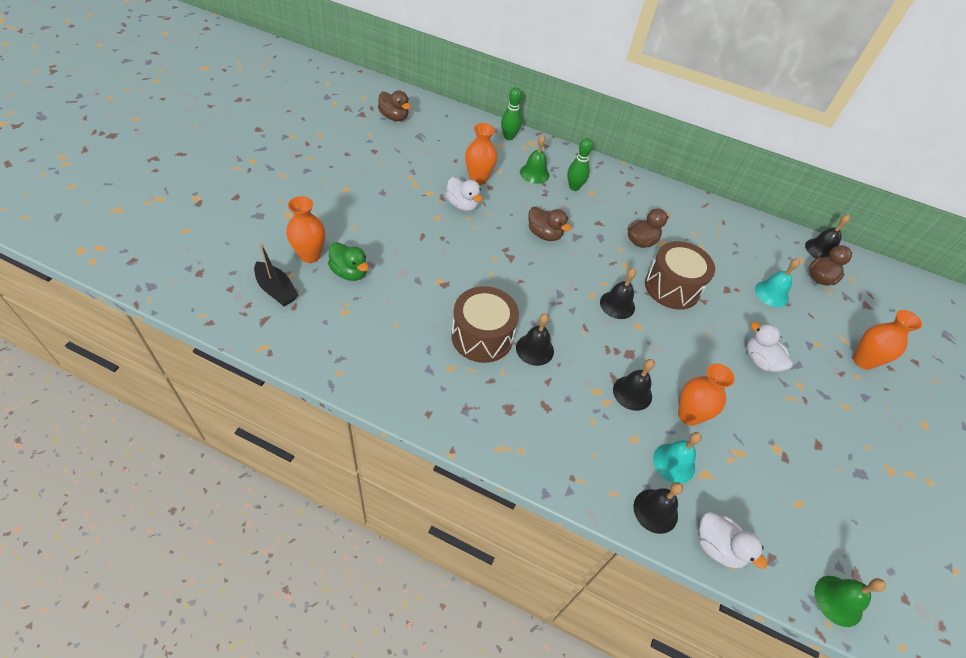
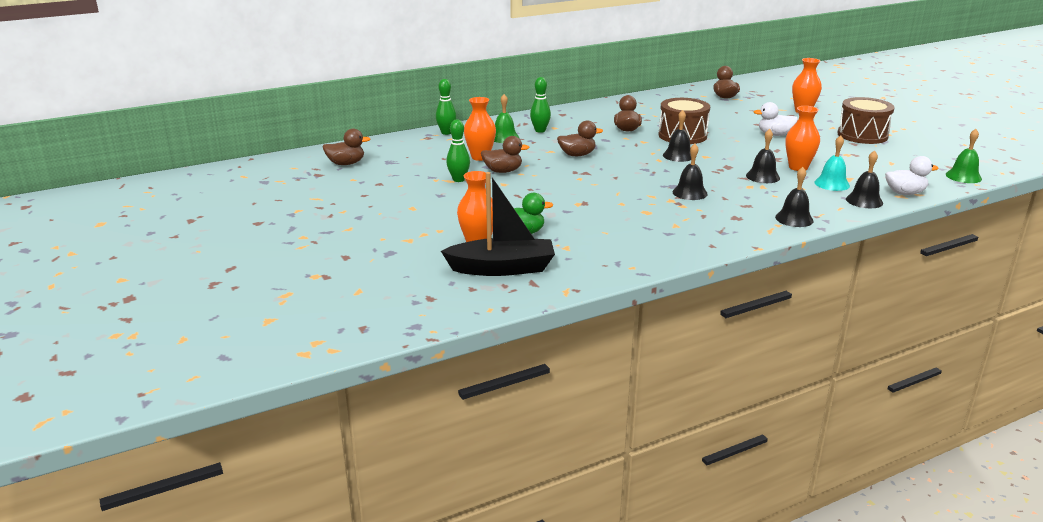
camera: 45 degrees left, 25 degrees down
black boat [254,244,298,306] -> black boat [441,172,555,276], size x1.62
white duck [446,177,482,212] -> brown duck [481,136,530,173]
brown drum [451,286,519,363] -> brown drum moved to [837,97,895,144]
turquoise bell [755,258,800,307] -> none
black bell [805,214,850,258] -> black bell moved to [775,167,814,227]
none -> green bowling pin [446,119,470,182]

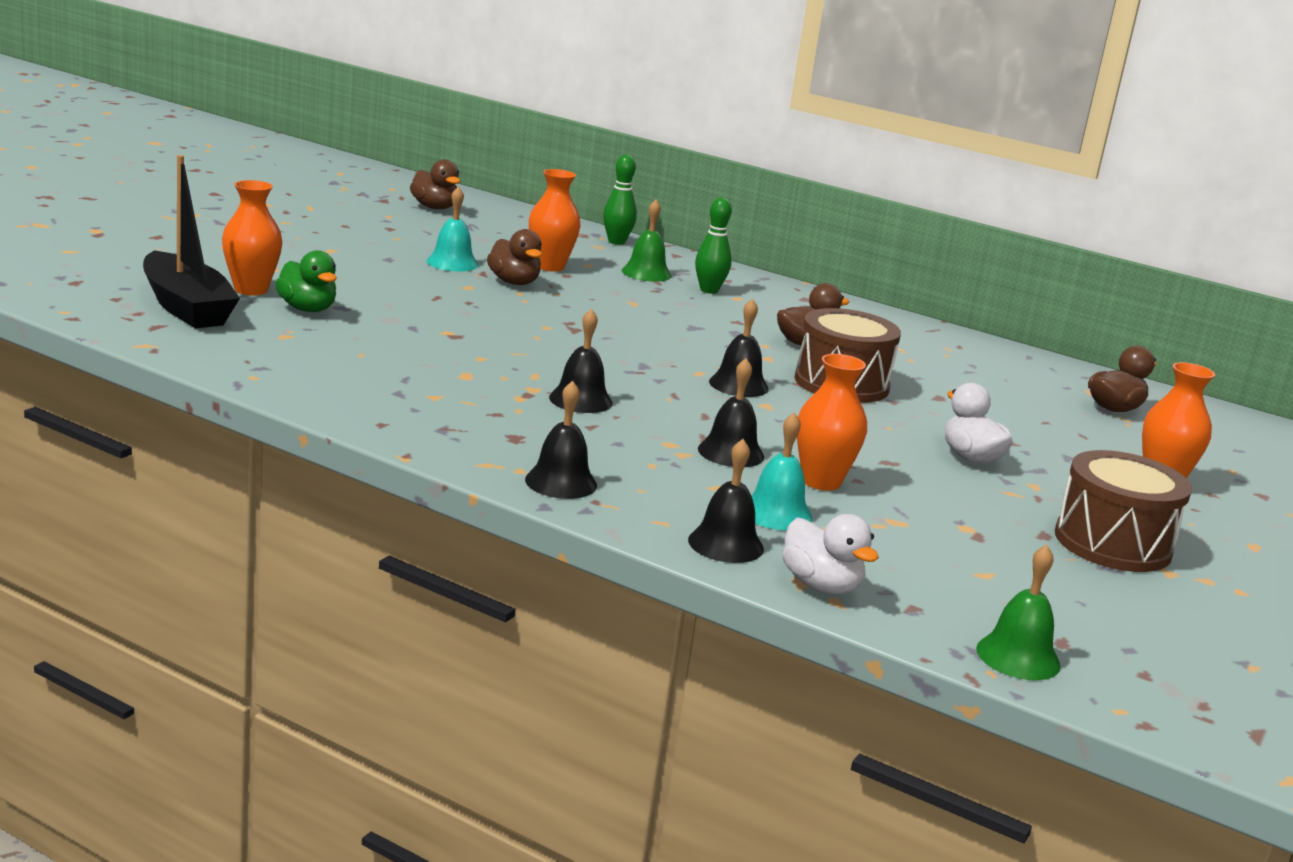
camera: 55 degrees right, 5 degrees down
green bowling pin [446,119,470,182] -> turquoise bell [427,186,479,272]
brown duck [557,120,603,156] -> none

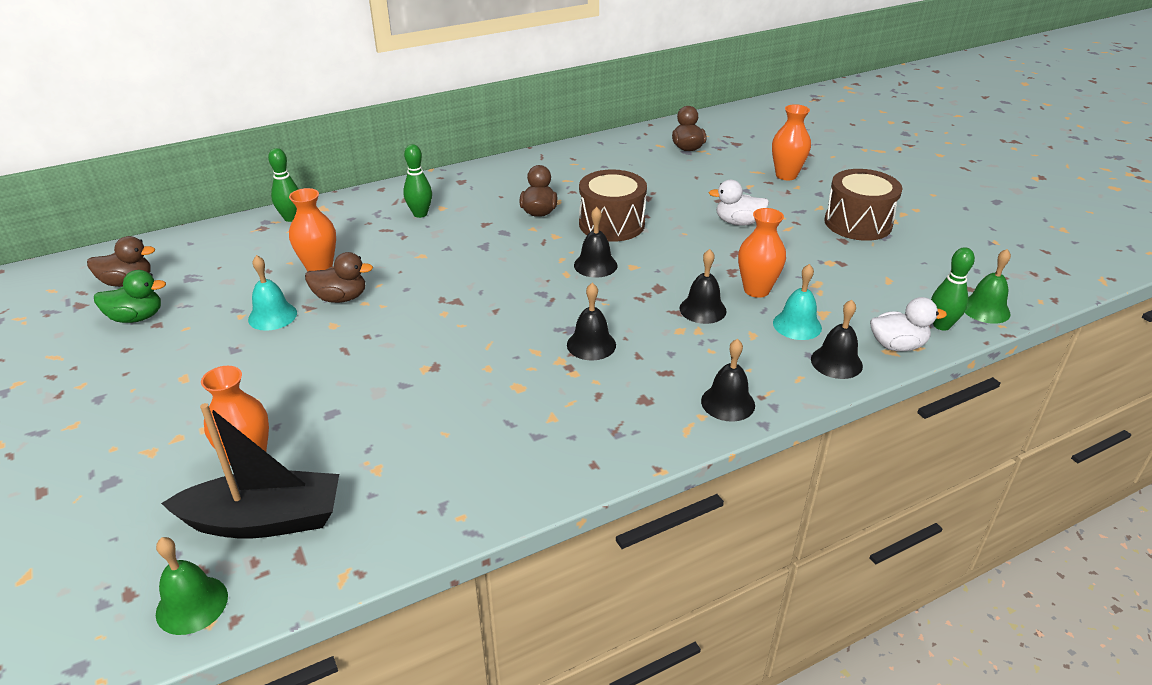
camera: 55 degrees left, 15 degrees up
green duck [275,250,337,312] -> green duck moved to [94,270,166,323]
green bell [622,200,671,282] -> green bell moved to [156,537,228,635]
none -> green bowling pin [931,247,975,331]

